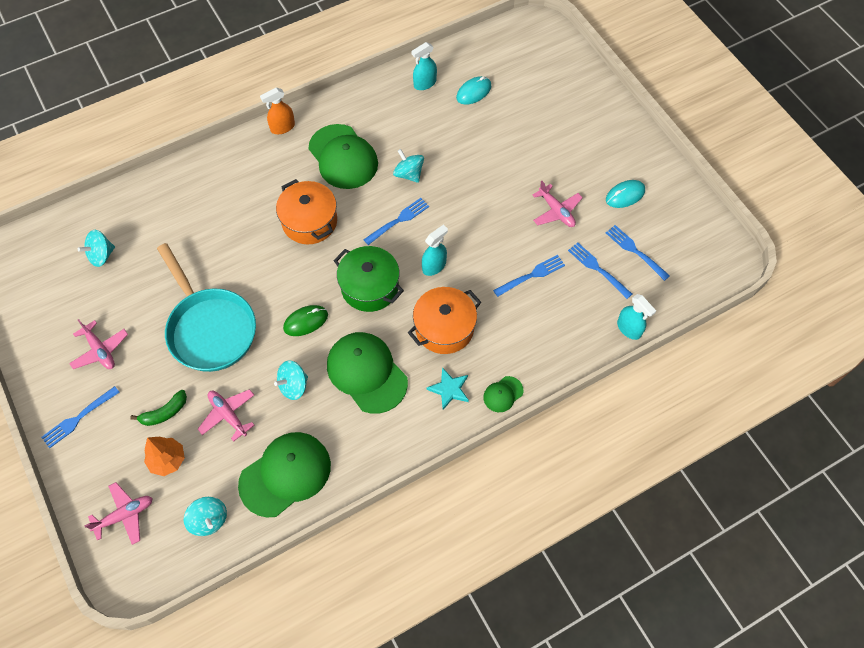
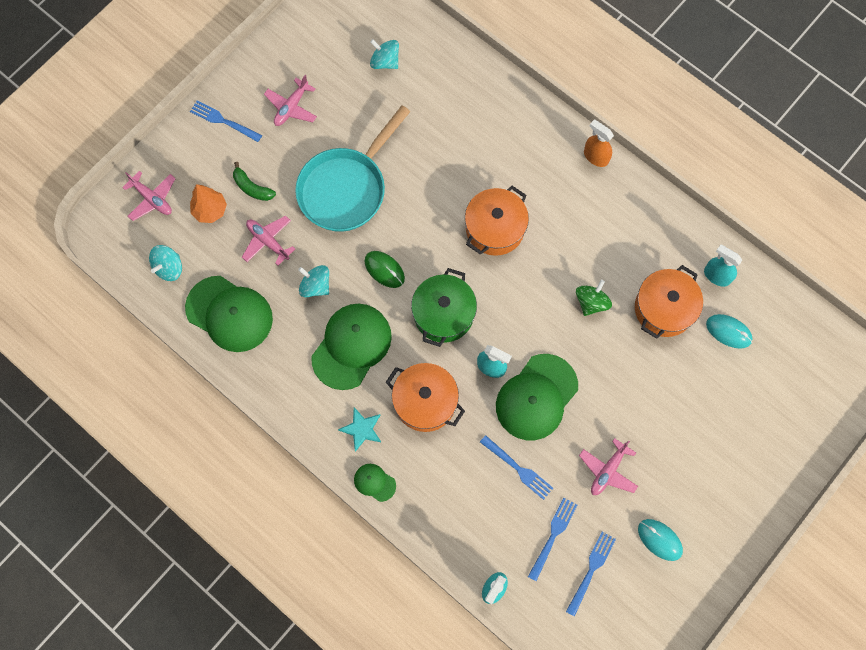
camera: 70 degrees right, 10 degrees up
pink plane [198,389,254,442] -> pink plane turned 75 degrees counterclockwise [242,216,295,265]
green cap [309,124,378,189] -> green cap moved to [496,354,578,440]
blue fork [363,198,429,245] -> none
turquoise spinning top [393,149,424,183] -> green spinning top [576,280,612,316]
none -> orange pot [635,265,703,339]

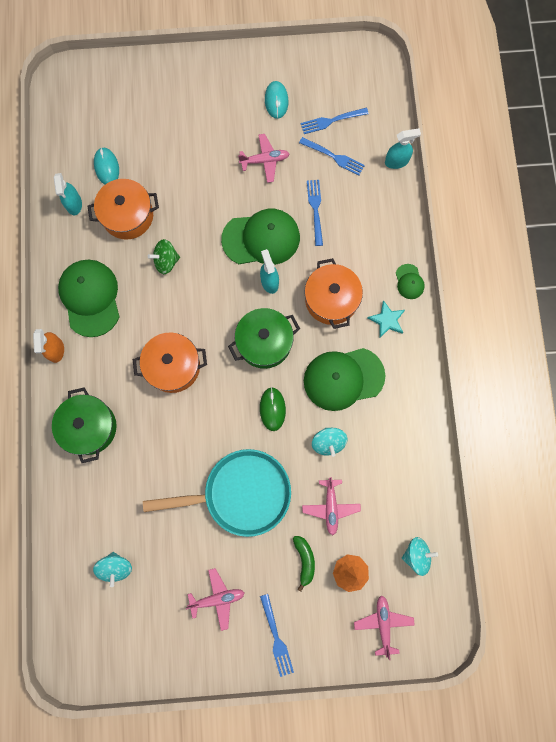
camera: 135 degrees left, 5 degrees up
green cap [185,276,273,352] -> green cap moved to [58,260,120,337]
blue fork [528,498,577,581] -> blue fork turned 135 degrees counterclockwise [299,137,365,175]
none -> green pot [52,387,117,463]

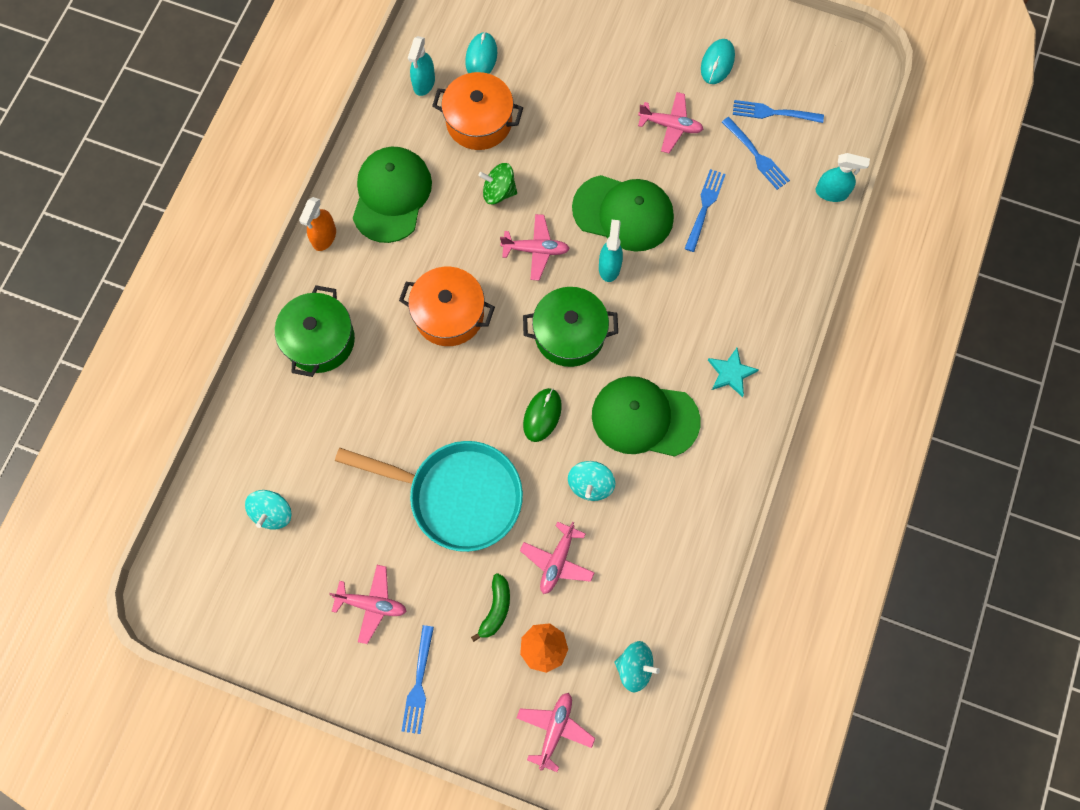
camera: 25 degrees right, 5 degrees down
orange pot [304,258,363,329] -> none
green cap [396,264,425,299] -> none
none -> pink plane [500,214,570,280]

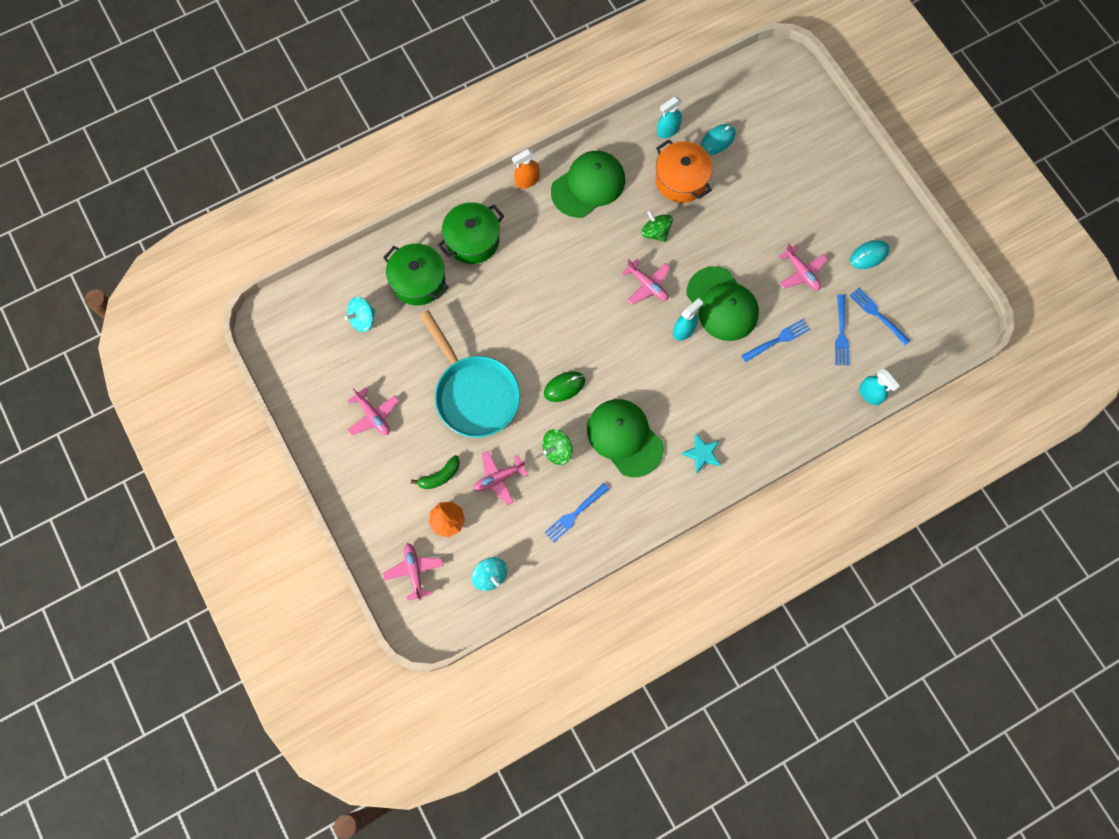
camera: 40 degrees right, 0 degrees up
orange pot [399,267,495,346] -> none
blue fork [402,625,434,734] -> blue fork moved to [544,483,609,543]
pink plane [517,693,595,772] -> pink plane turned 75 degrees counterclockwise [383,543,444,601]
green pot [523,287,618,367] -> green pot moved to [383,244,449,305]
turquoise spinning top [568,461,615,501] -> green spinning top [542,429,572,465]

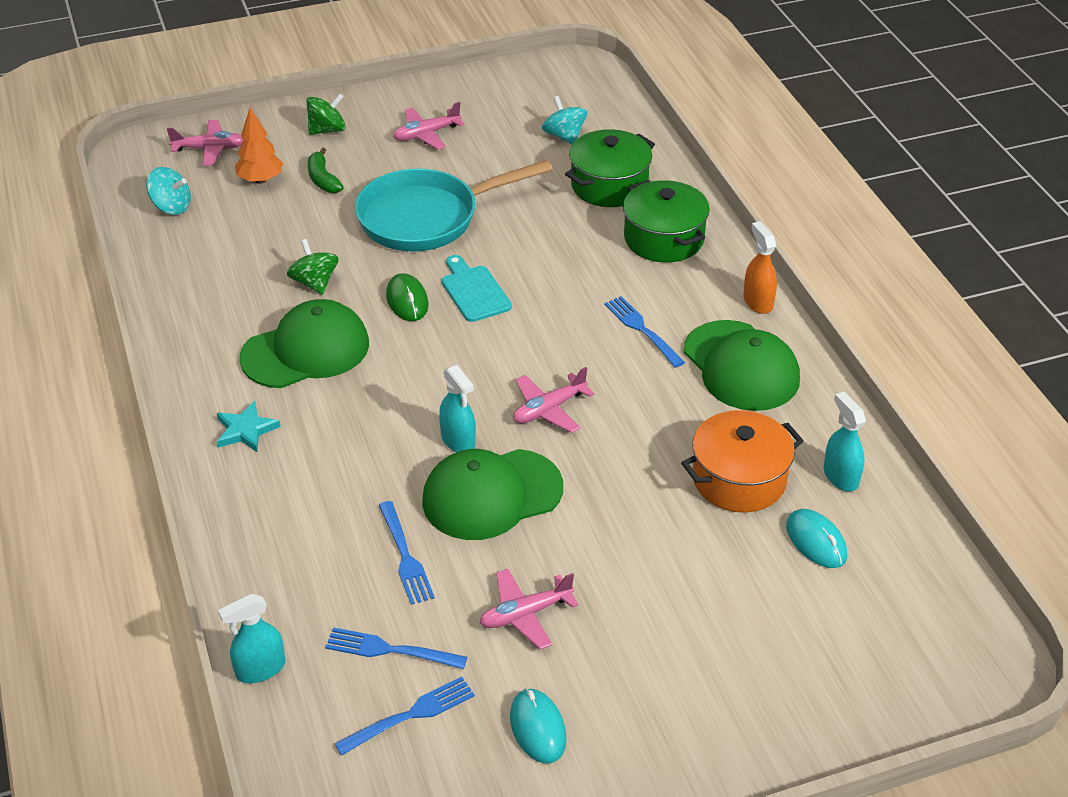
camera: 100 degrees right, 30 degrees down
turquoise spinning top [472,557,507,591] -> turquoise spinning top turned 135 degrees counterclockwise [146,167,191,215]
pink plane [473,451,528,505] -> none
blue fork [544,483,609,543] -> blue fork moved to [604,296,685,368]
green spinning top [641,210,673,242] -> green spinning top moved to [306,93,346,135]
none -> turquoise cutting board [442,255,512,322]

